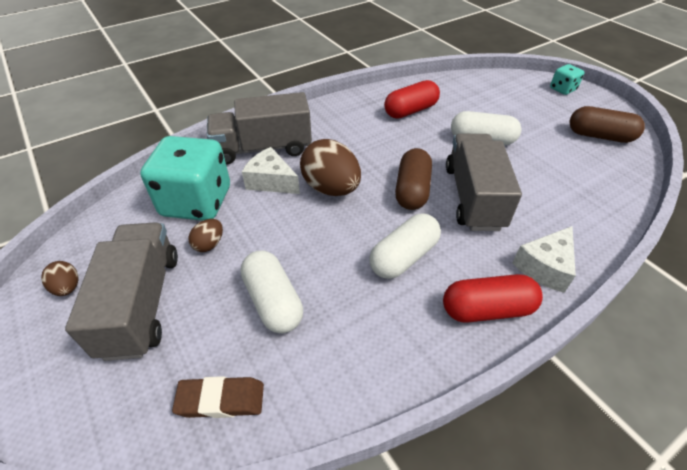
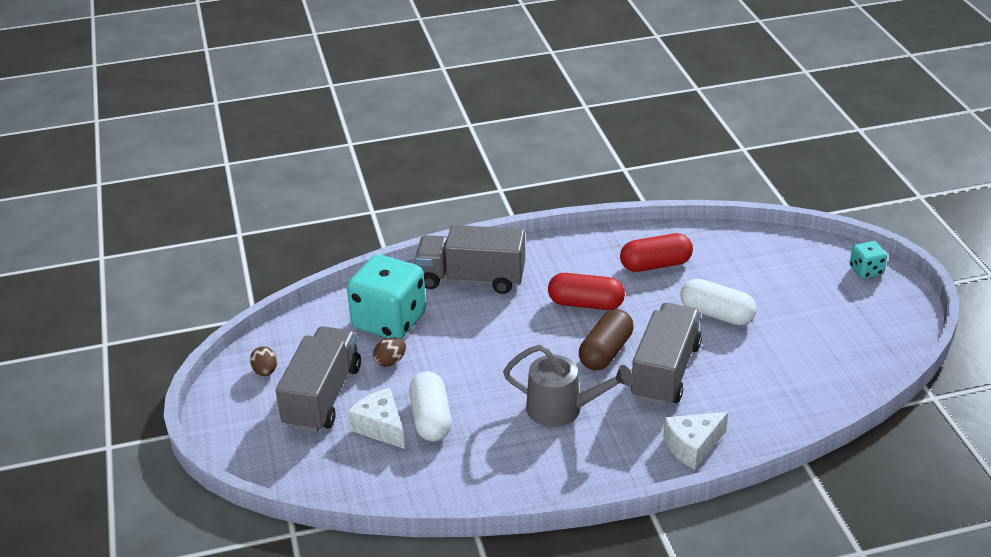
camera: 20 degrees right, 10 degrees down
brown eraser [172,376,264,418] -> none
white cheese [242,147,300,194] -> white cheese moved to [347,388,405,449]
brown egg [300,139,361,196] -> none
white capsule [369,213,441,279] -> grey watering can [503,345,633,427]
red capsule [443,274,543,323] -> red capsule moved to [548,273,625,310]
brown capsule [570,106,645,143] -> none

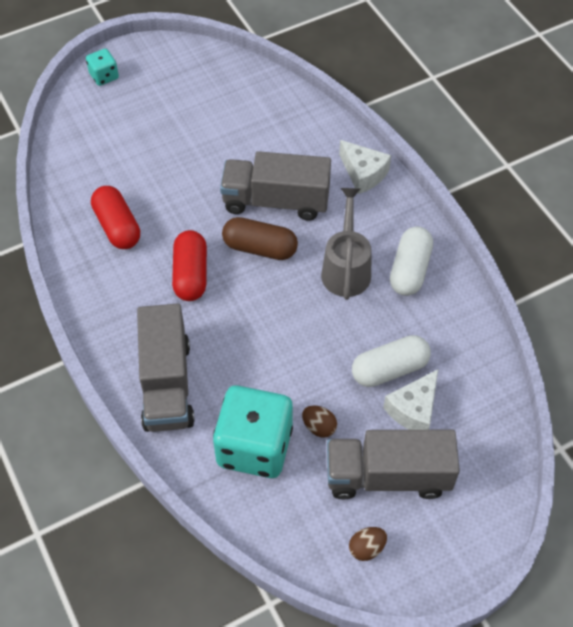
camera: 105 degrees left, 20 degrees up
white capsule [681,279,757,326] -> white capsule moved to [390,226,433,296]

